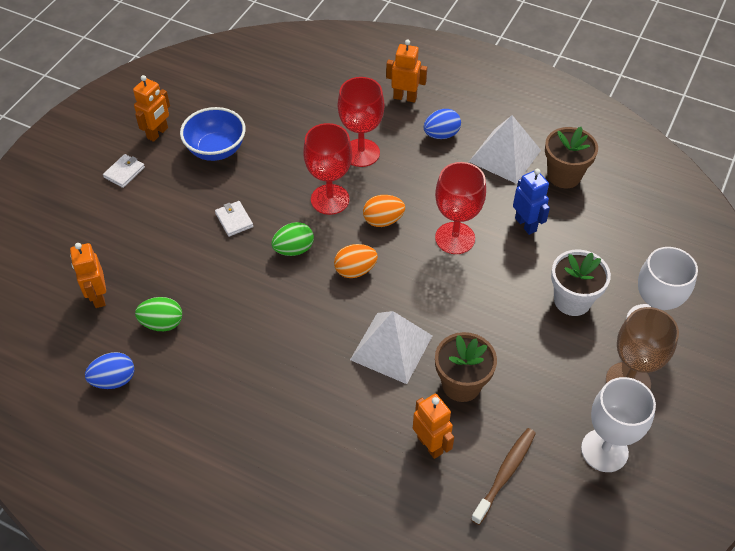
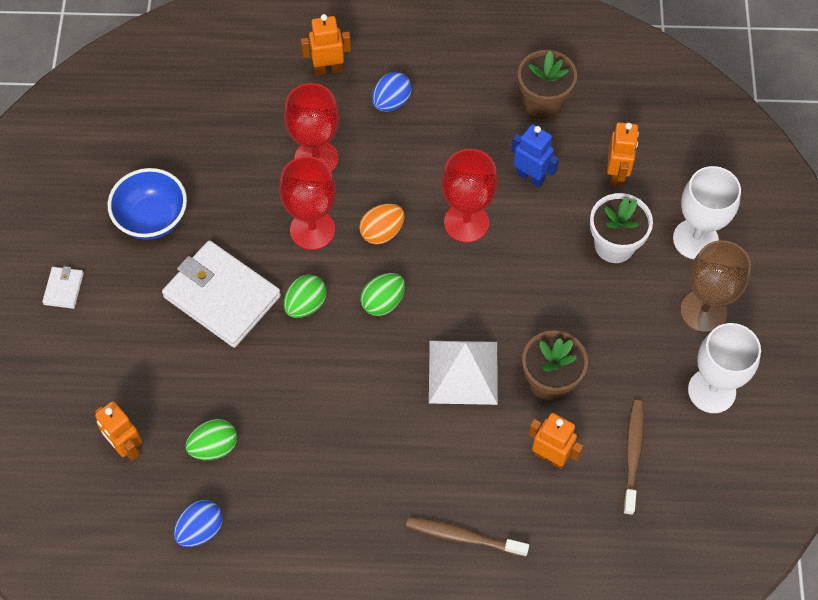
camera: 25 degrees left, 10 degrees up
orange robot [133,75,170,142] -> orange robot moved to [607,122,639,187]
white wallet [215,201,253,237] -> white wallet [162,240,281,348], size x2.30
orange egg [334,244,378,278] -> green egg [360,273,405,316]
white pyramid [469,115,541,184] -> none
none -> brown toothbrush [406,517,529,557]

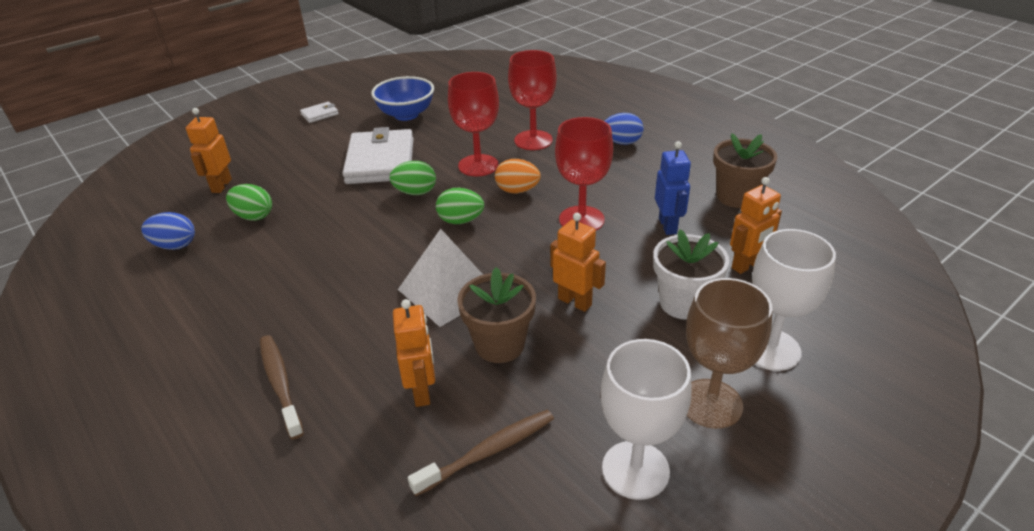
camera: 50 degrees right, 25 degrees down
orange robot [301,14,351,76] -> orange robot moved to [550,213,606,312]

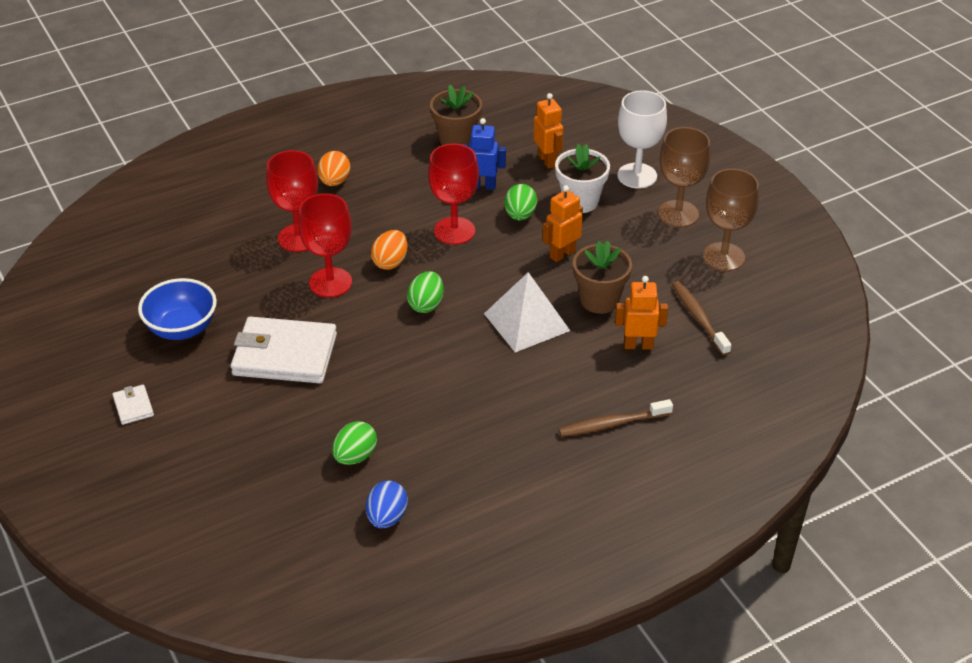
camera: 80 degrees left, 5 degrees up
orange robot [186,108,232,193] -> none
green egg [389,161,436,195] -> green egg moved to [504,184,537,220]
white goblet [600,339,691,500] -> brown goblet [703,169,759,271]
blue egg [605,113,644,145] -> orange egg [318,151,350,186]

